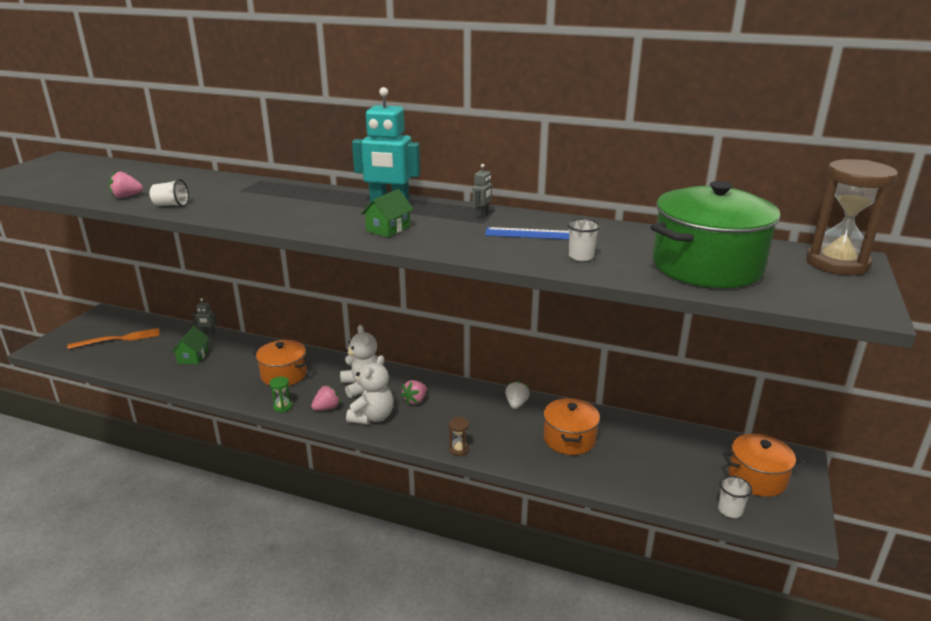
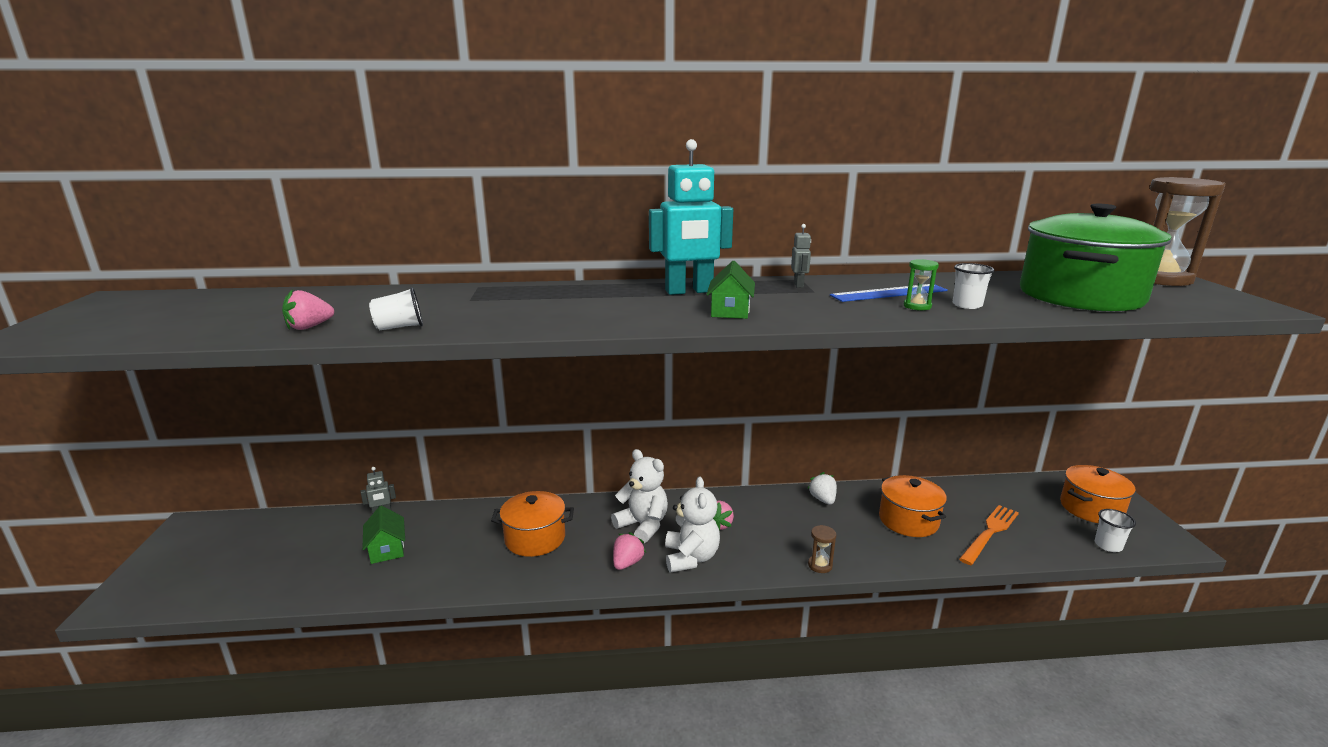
camera: 25 degrees left, 5 degrees down
orange fork [67,328,160,349] -> orange fork moved to [959,505,1019,565]
green hourglass [270,377,292,413] -> green hourglass moved to [904,259,939,310]

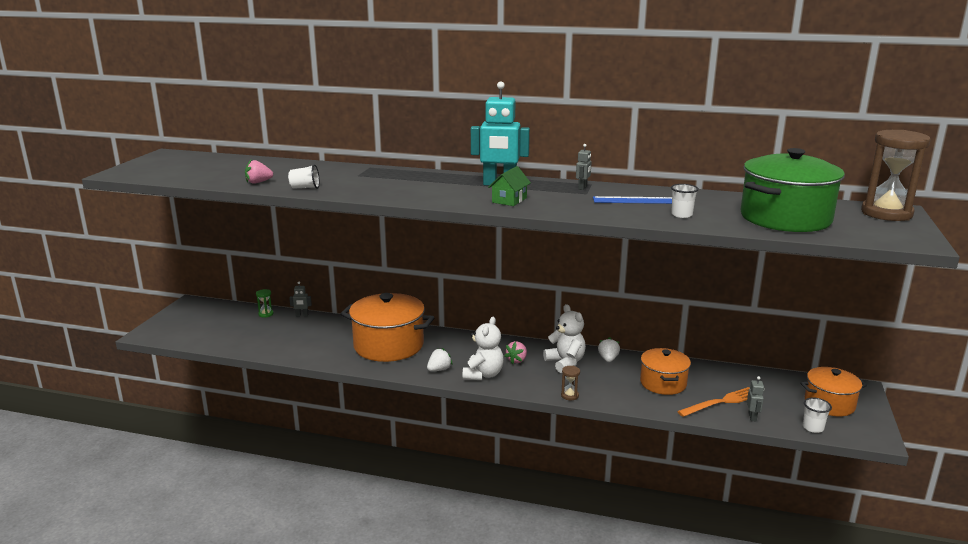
camera: 20 degrees right, 0 degrees up
green house [362,505,405,564] -> none
orange pot [491,491,574,557] -> orange pot [341,293,435,362], size x1.66
white teddy bear [611,449,668,543] -> white teddy bear moved to [543,304,586,373]
pink strawberry [613,532,646,570] -> white strawberry [427,348,453,371]
green hourglass [904,259,939,310] -> green hourglass moved to [256,289,274,318]
none -> grey robot [747,376,764,421]

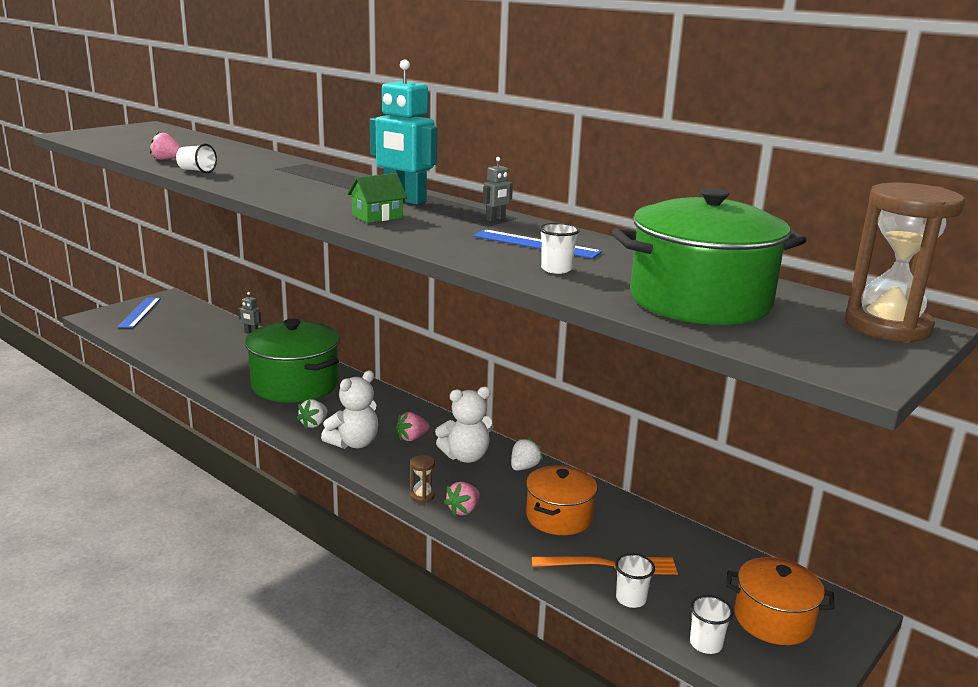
camera: 25 degrees right, 0 degrees up
green hourglass [256,289,274,318] -> none
orange pot [341,293,435,362] -> green pot [245,319,340,403]
white strawberry [427,348,453,371] -> white strawberry turned 135 degrees clockwise [296,399,327,429]
white teddy bear [543,304,586,373] -> white teddy bear turned 75 degrees clockwise [435,387,493,463]
grey robot [747,376,764,421] -> white cup [615,553,655,608]
none -> blue ruler [118,298,161,328]
none -> pink strawberry [444,482,480,516]

